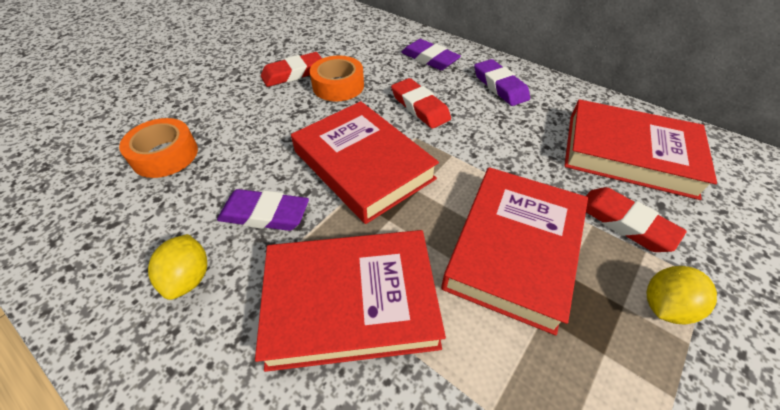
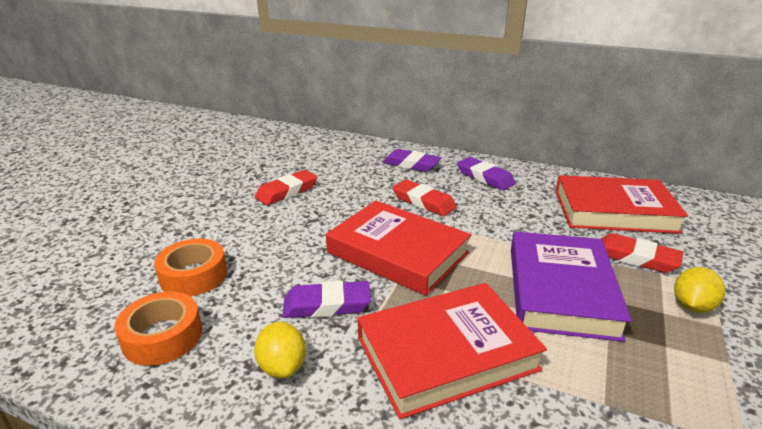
camera: 15 degrees left, 20 degrees down
orange tape [310,56,364,101] -> orange tape moved to [114,291,202,366]
red book [441,167,588,335] -> purple book [511,232,632,342]

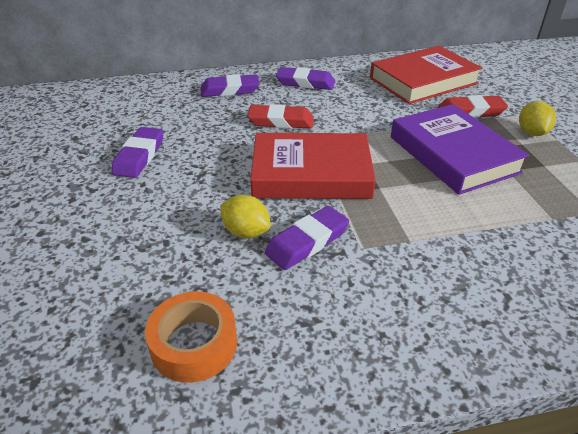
camera: 35 degrees left, 10 degrees up
orange tape [154,239,227,296] -> none
yellow lemon [254,322,306,378] -> yellow lemon moved to [220,195,271,238]
red eraser [255,170,317,205] -> purple eraser [111,127,164,178]
red book [358,283,547,419] -> none

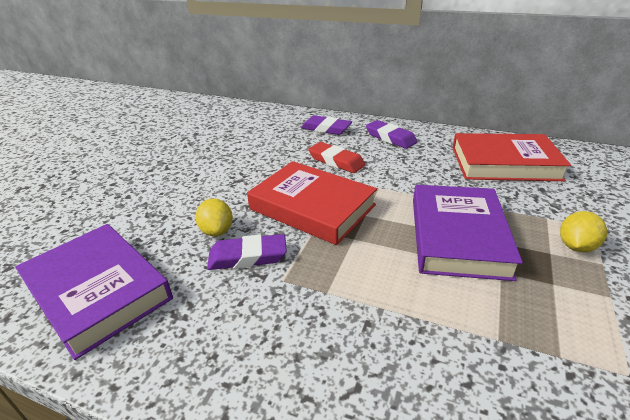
camera: 35 degrees right, 5 degrees down
purple eraser [111,127,164,178] -> none
orange tape [145,291,237,383] -> purple book [15,224,173,360]
red eraser [438,95,508,118] -> none

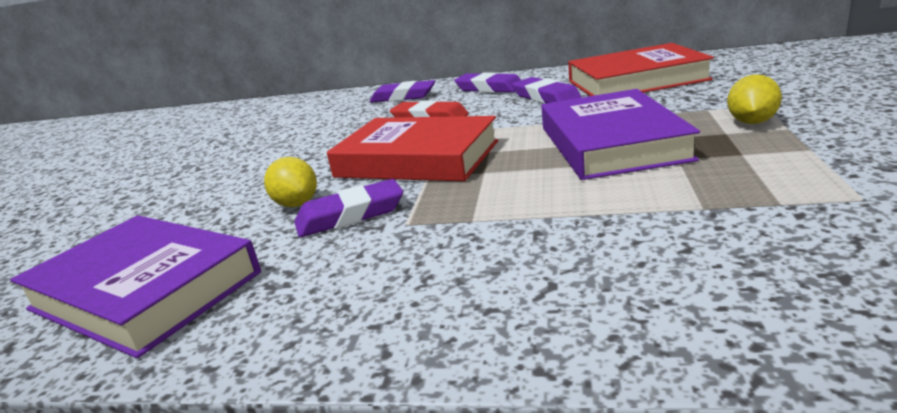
camera: 10 degrees left, 10 degrees down
none -> purple eraser [512,77,582,103]

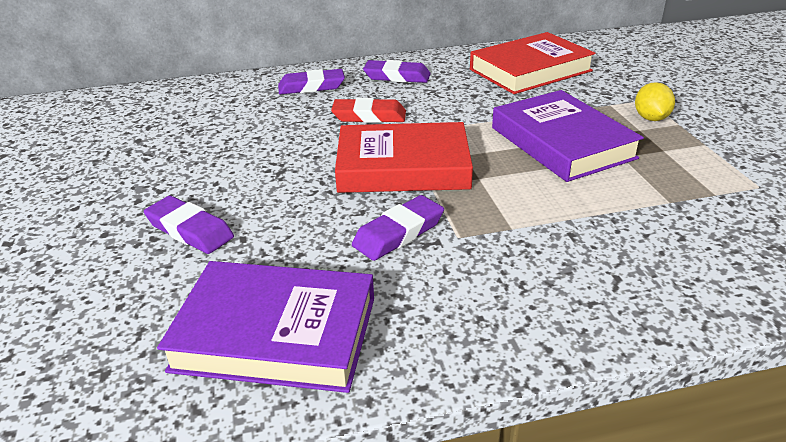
camera: 25 degrees left, 10 degrees up
yellow lemon [264,157,317,207] -> none
purple eraser [512,77,582,103] -> purple eraser moved to [144,196,234,254]

